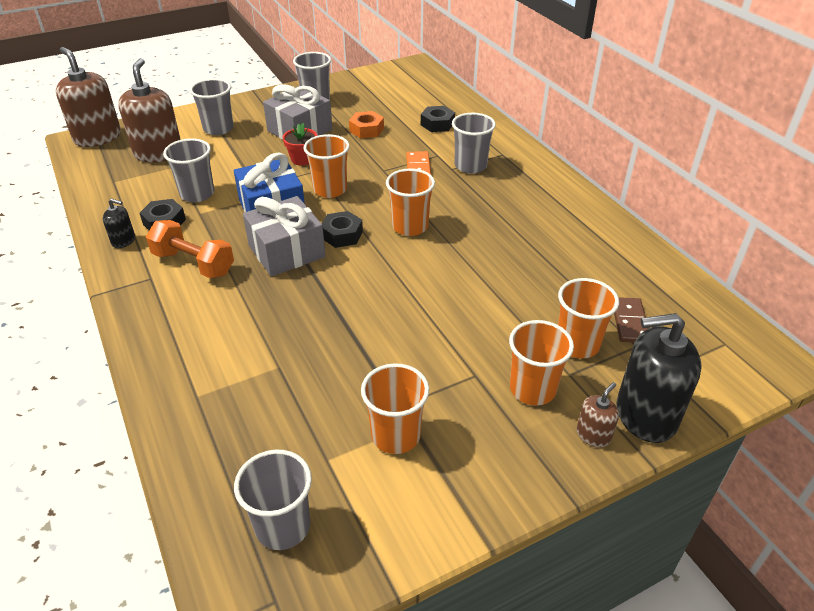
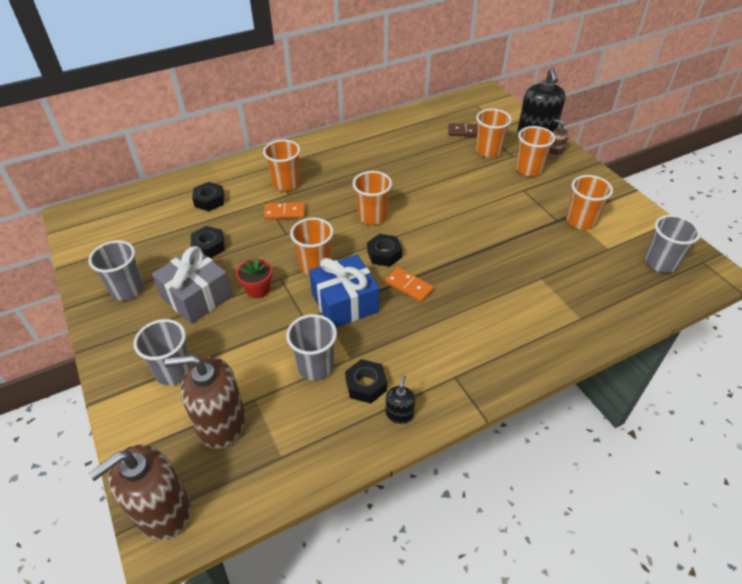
camera: 90 degrees left, 5 degrees up
orange dumbbell [146,220,234,278] -> none
grey gift [243,196,326,277] -> orange domino [385,267,434,302]
orange nut [349,111,384,138] -> black nut [191,226,225,258]
grey cup [452,113,496,174] -> orange cup [263,140,300,191]

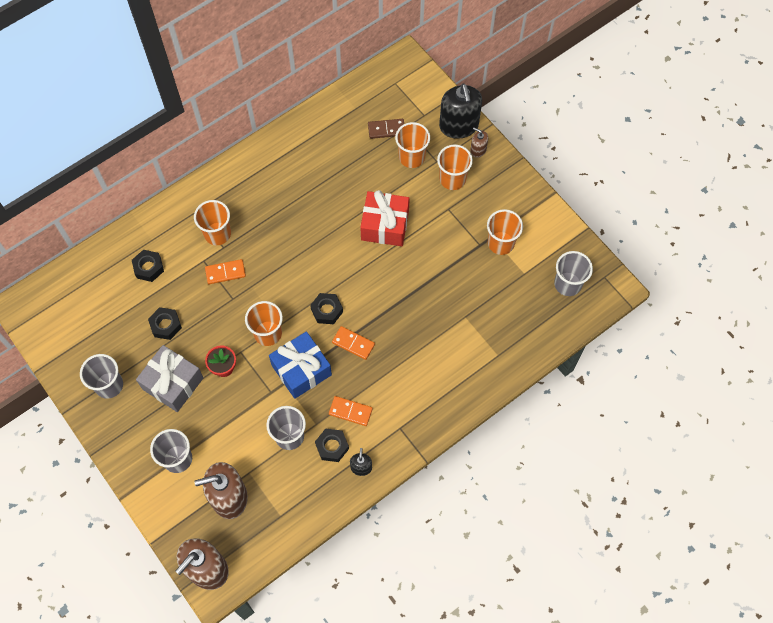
camera: 10 degrees left, 20 degrees up
orange cup [353,171,392,225] -> none
none -> orange domino [329,396,373,426]
none -> red gift [360,190,410,246]

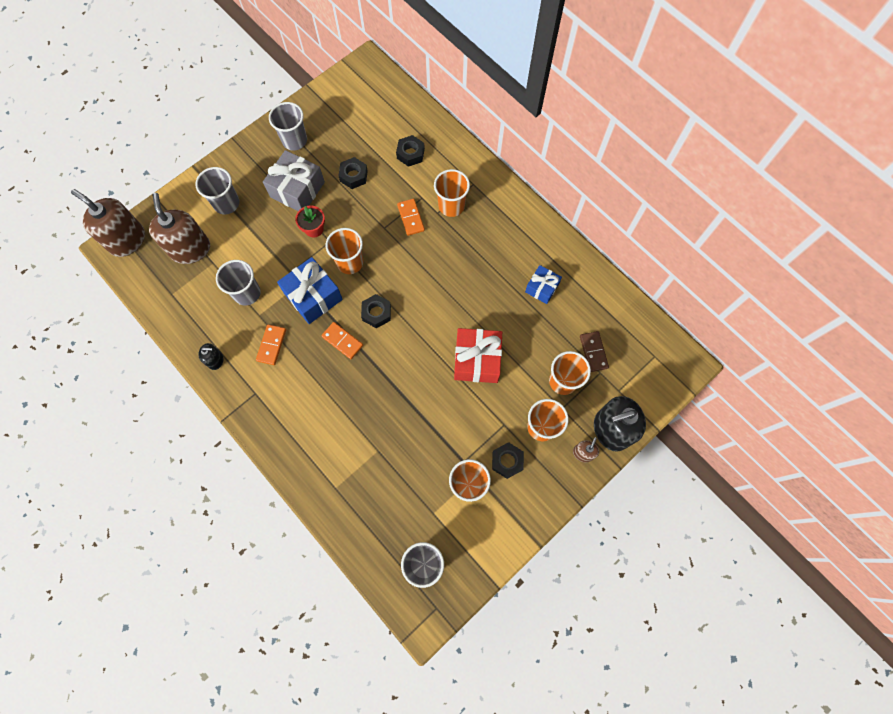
camera: 85 degrees right, 5 degrees up
black nut [315,429,349,462] -> black nut moved to [492,442,524,479]
orange domino [332,326,375,360] -> orange domino turned 75 degrees counterclockwise [321,322,363,359]
none -> blue gift [525,265,562,304]

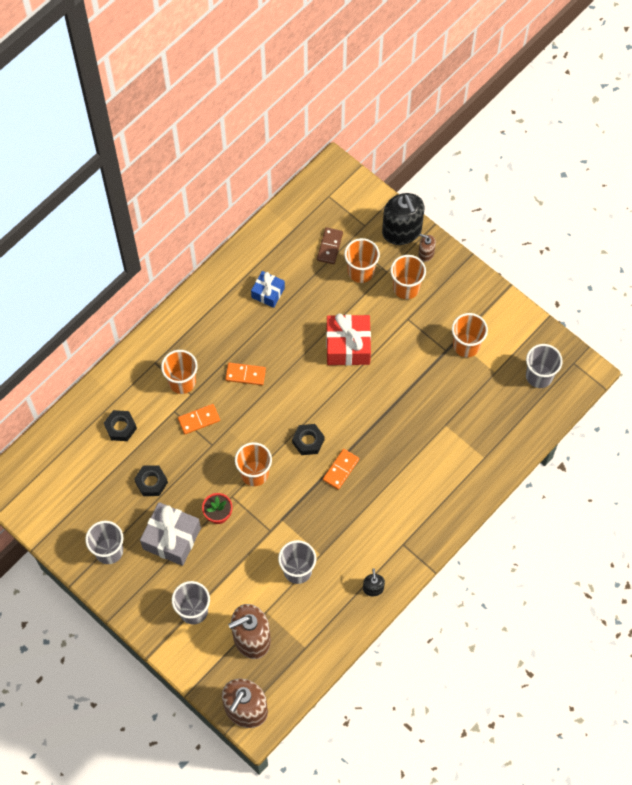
camera: 95 degrees left, 5 degrees down
orange domino [256,324,286,365] -> orange domino moved to [225,363,266,385]
blue gift [277,257,343,324] -> none
black nut [492,442,524,479] -> none
brown domino [580,331,609,372] -> brown domino turned 60 degrees counterclockwise [317,227,343,264]

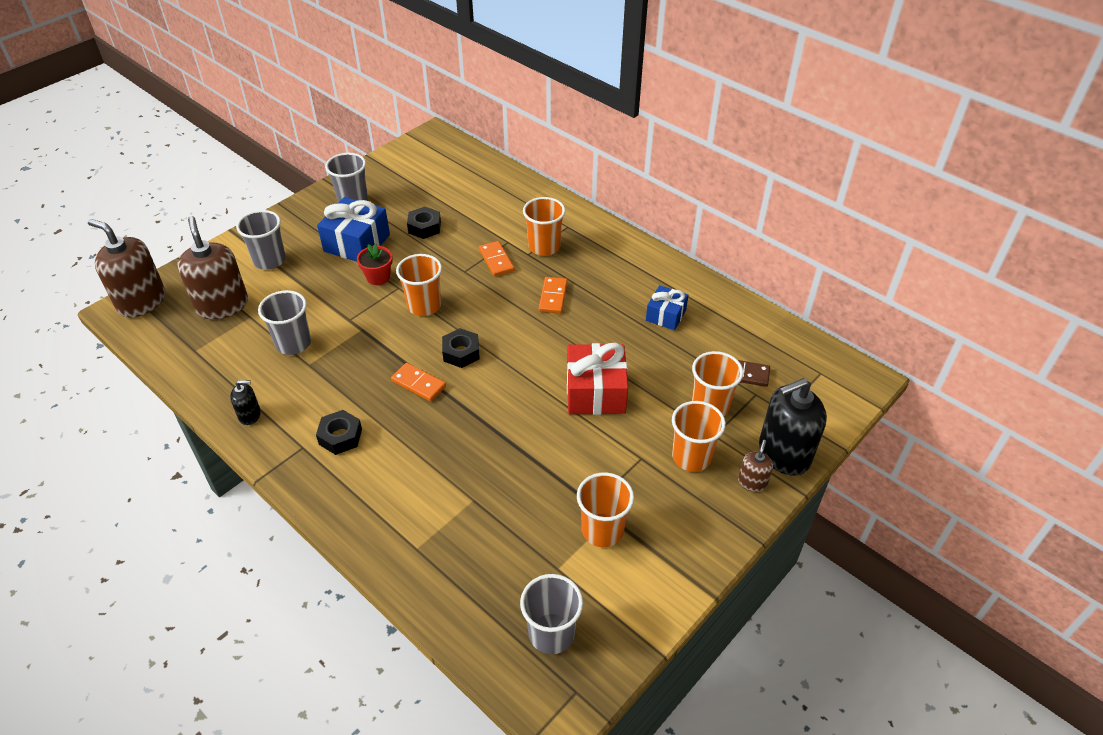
camera: 90 degrees right, 20 degrees down
black nut [104,410,137,441] -> black nut moved to [316,410,362,455]
grey gift [140,502,201,566] -> blue gift [317,197,390,262]

